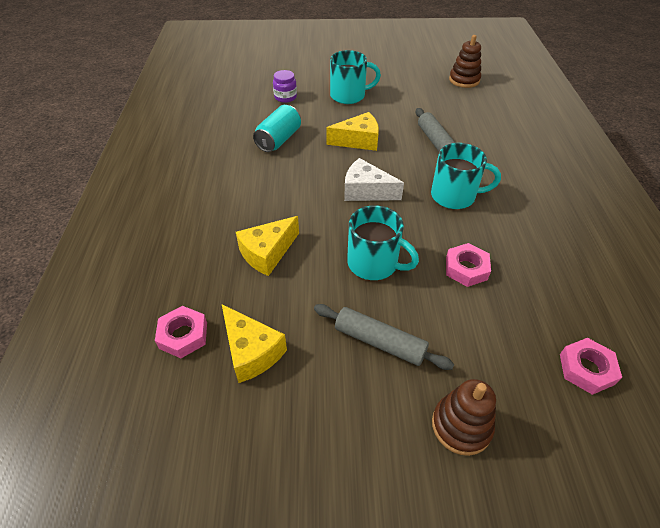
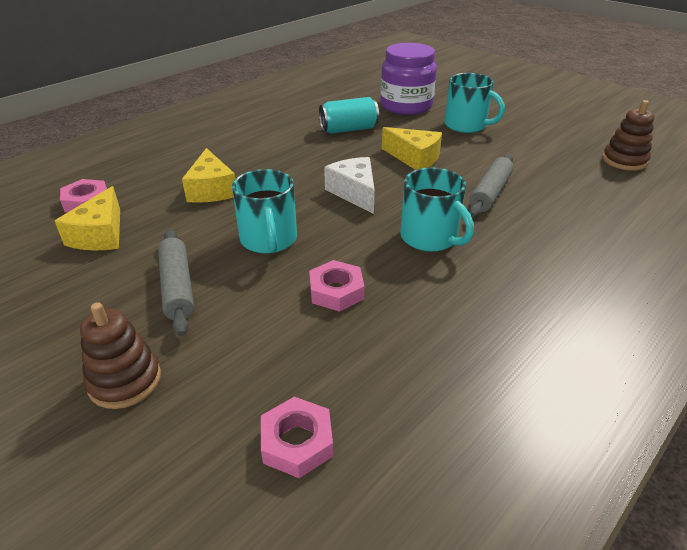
camera: 45 degrees right, 10 degrees down
yellow cheese [236,216,299,276] -> yellow cheese turned 105 degrees counterclockwise [182,148,235,203]
purple jar [273,70,297,103] -> purple jar [380,43,437,115], size x2.08

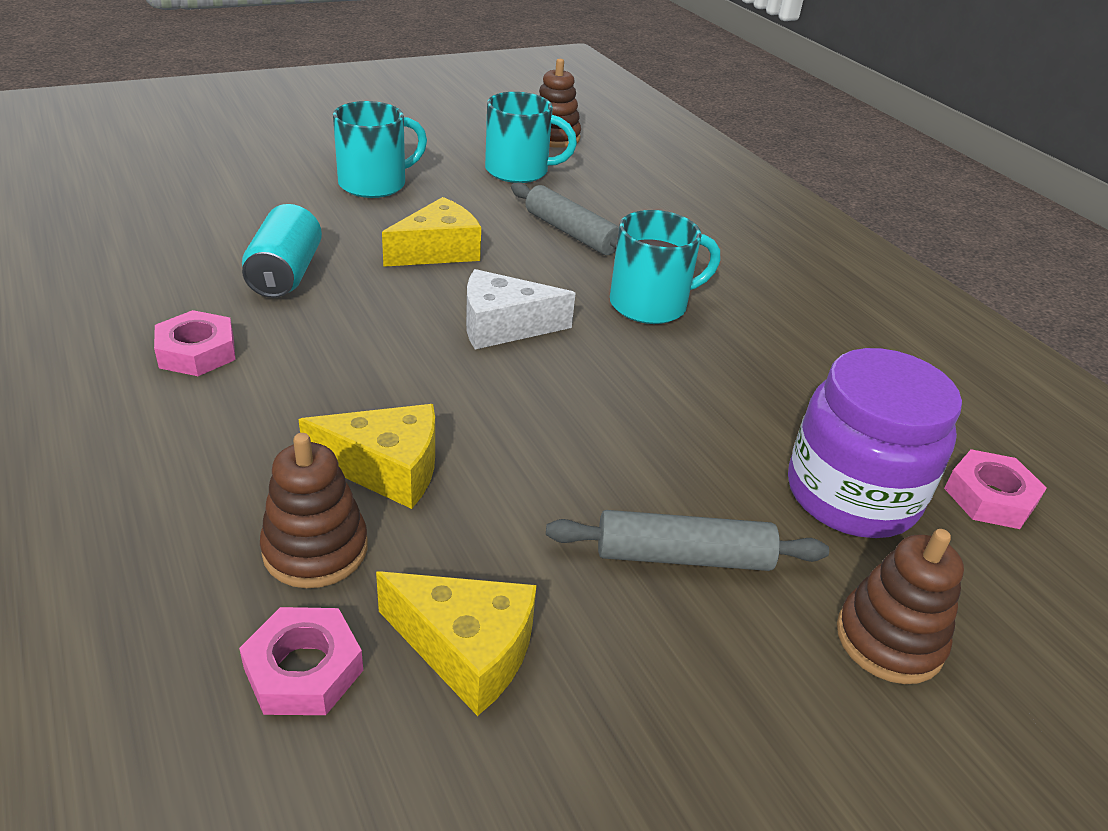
camera: 75 degrees left, 0 degrees up
turquoise mug [232,169,297,254] -> turquoise mug moved to [485,92,577,183]
pink nut [309,260,364,312] -> pink nut moved to [154,310,236,376]
purple jar [380,43,437,115] -> purple jar moved to [788,348,962,538]
none -> brown stacking toy [260,433,368,588]

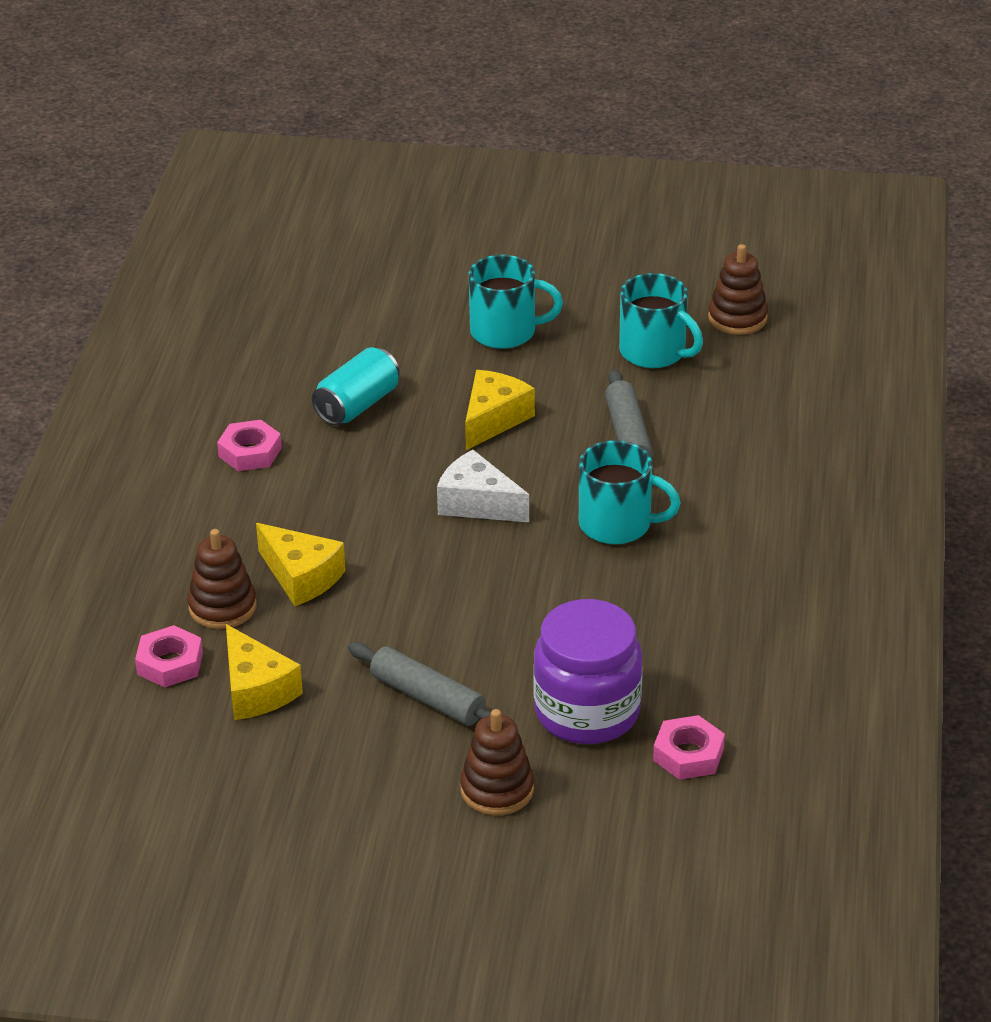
camera: 40 degrees right, 0 degrees up
yellow cheese [382,197,481,267] -> yellow cheese turned 60 degrees counterclockwise [465,370,535,450]

